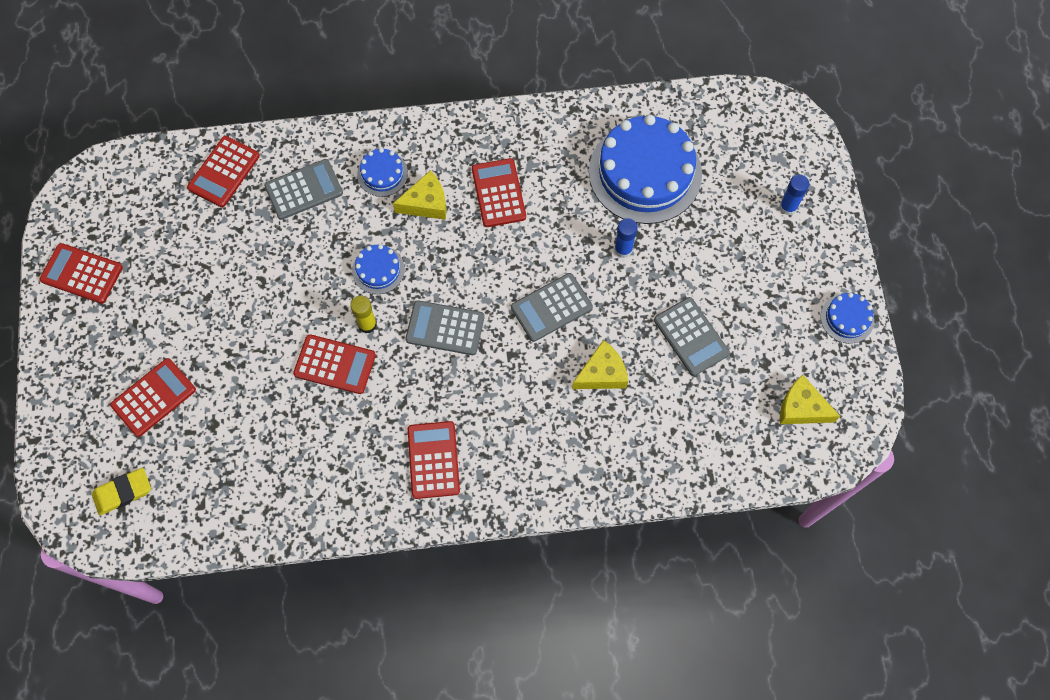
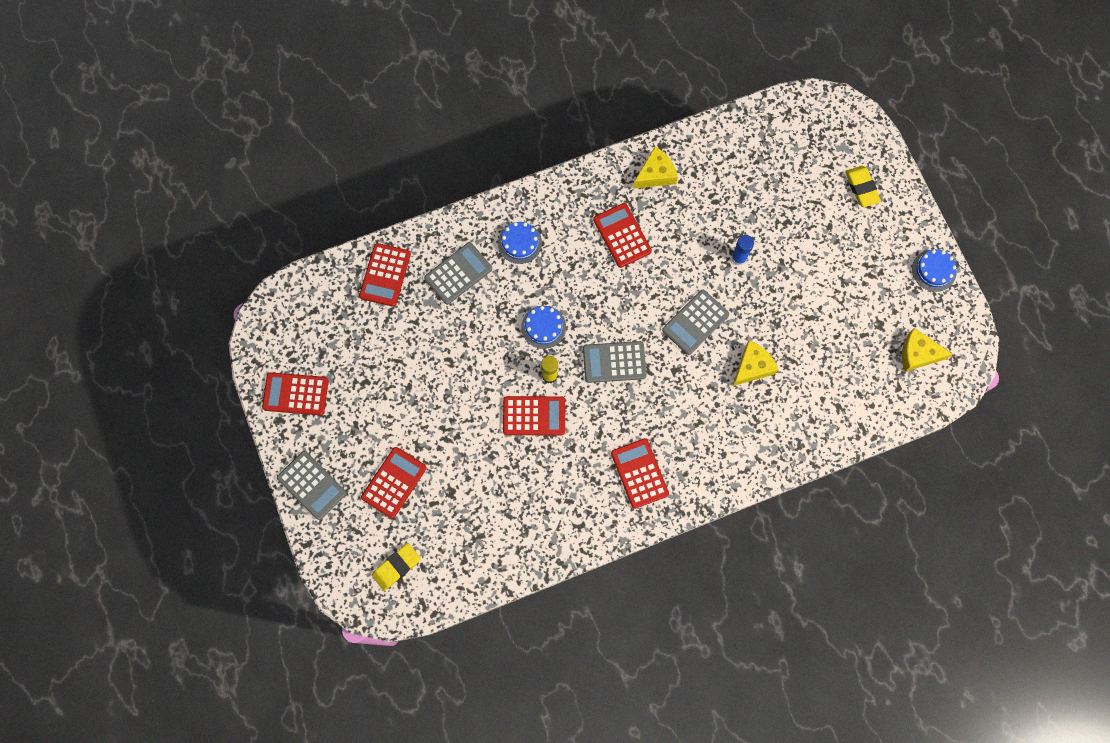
camera: 15 degrees left, 5 degrees up
yellow cheese [393,170,446,220] -> yellow cheese moved to [633,147,678,189]
blue cake [589,115,702,224] -> none
grey calculator [654,297,730,376] -> grey calculator moved to [277,451,347,520]
blue glue stick [779,174,810,215] -> yellow eraser [845,166,881,207]

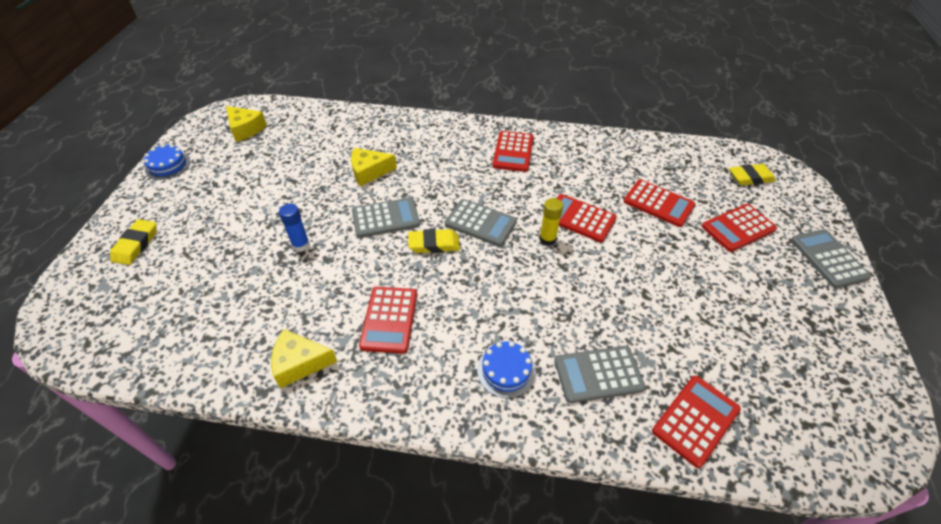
camera: 150 degrees left, 25 degrees down
red calculator [262,372,329,415] -> red calculator moved to [624,179,695,227]
blue cake [521,306,566,349] -> none
none -> yellow eraser [408,229,460,253]

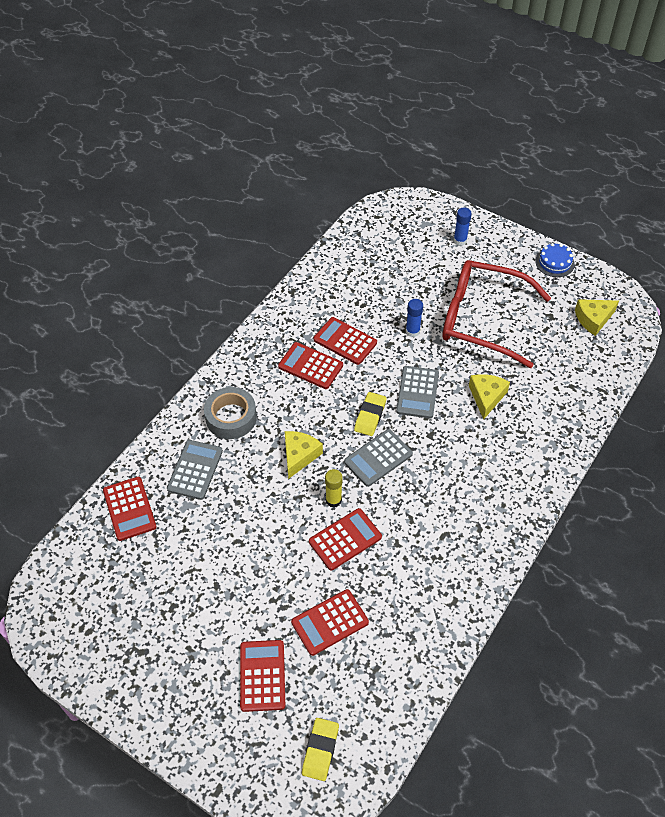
camera: 115 degrees right, 5 degrees up
yellow eraser [110,219,157,265] -> blue glue stick [454,208,472,246]
yellow cheese [271,329,337,388] -> yellow cheese moved to [285,431,323,479]
blue cake [477,341,536,398] -> grey tape [204,387,257,439]
red calculator [492,131,534,172] -> red calculator moved to [313,317,377,365]
grey calculator [791,229,871,288] -> none
none -> red glasses [442,260,551,368]

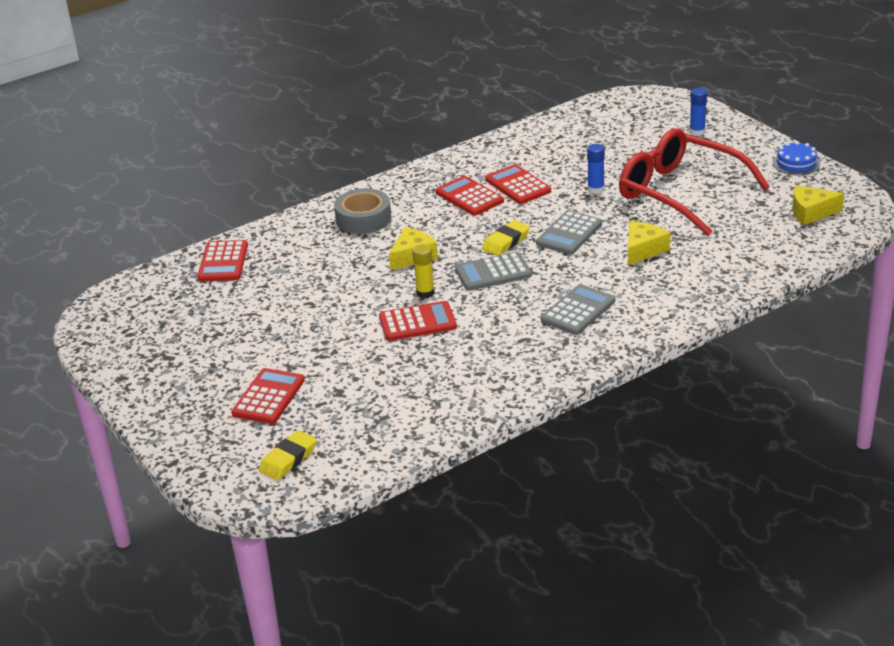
camera: 25 degrees right, 20 degrees down
grey calculator [167,440,223,500] -> grey calculator moved to [541,284,615,335]
red calculator [291,589,369,656] -> none

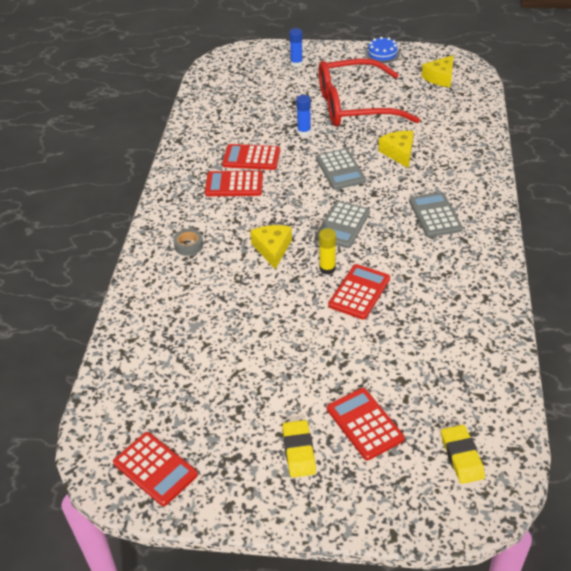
camera: 50 degrees left, 10 degrees up
red calculator [197,240,248,282] -> red calculator moved to [113,432,198,506]
grey tape [334,188,391,234] -> grey tape [173,229,203,256], size x0.55
yellow eraser [482,220,530,256] -> yellow eraser moved to [282,420,316,477]

